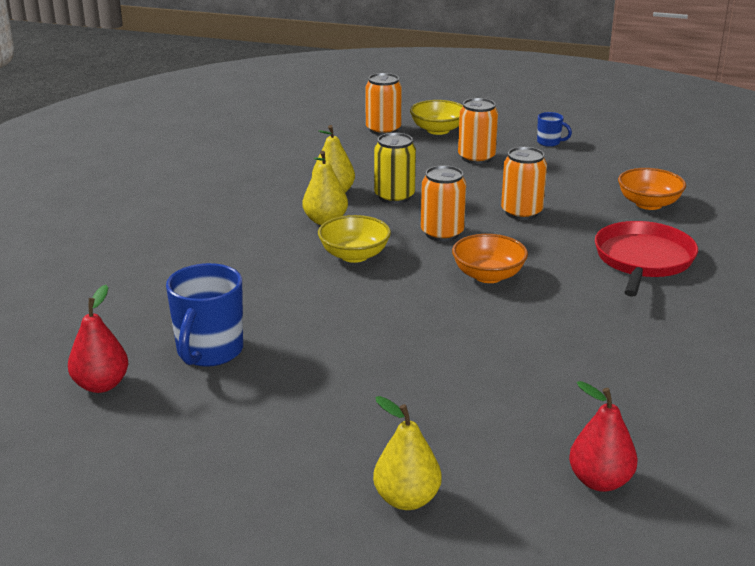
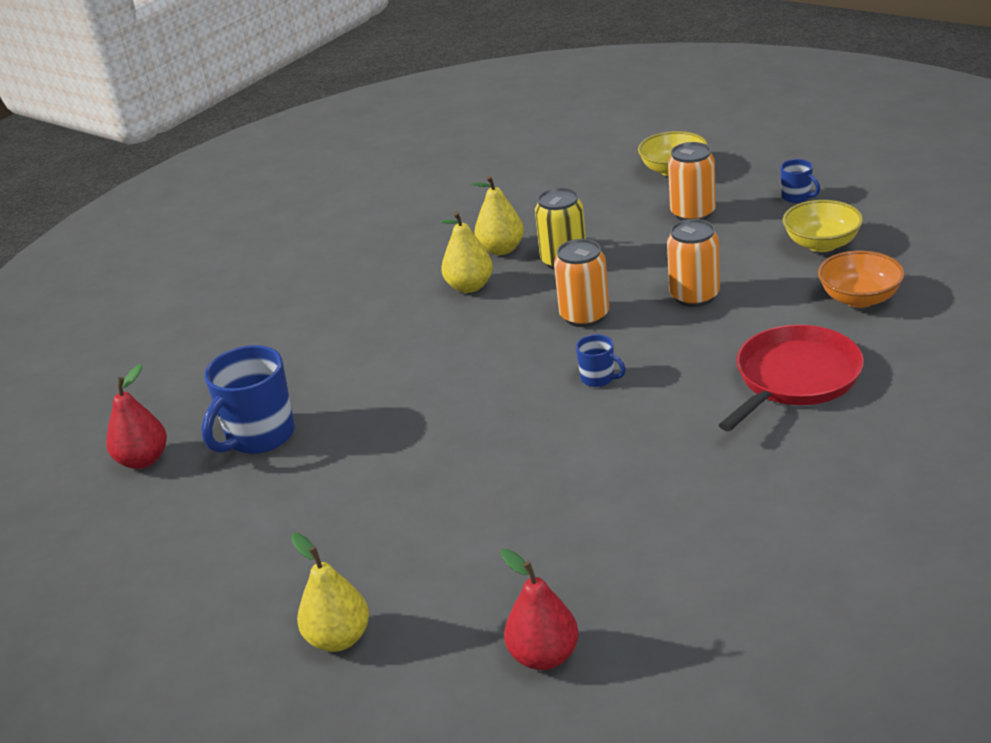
camera: 25 degrees right, 5 degrees up
yellow bowl [318,215,391,263] -> yellow bowl moved to [783,200,863,252]
orange can [365,73,402,135] -> none
orange bowl [452,234,528,283] -> blue mug [576,334,626,387]

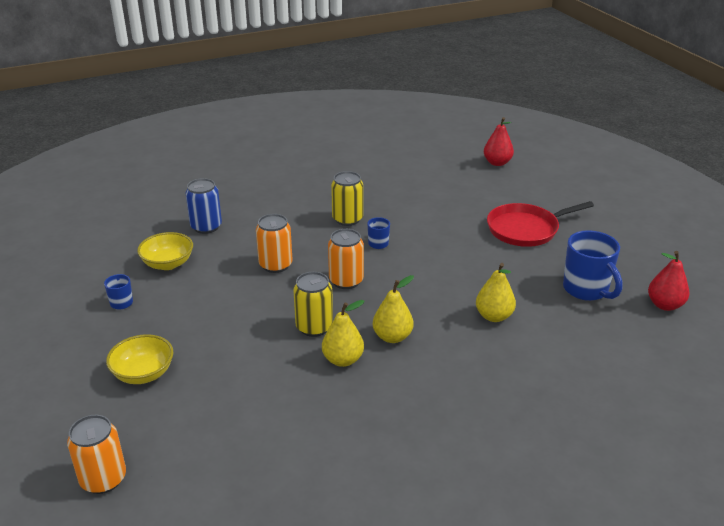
camera: 155 degrees left, 0 degrees up
blue mug [201,345,295,454] -> blue mug turned 90 degrees clockwise [563,230,623,301]
yellow pear [291,533,369,652] -> yellow pear moved to [476,263,516,322]
orange can [668,142,716,221] -> orange can moved to [67,415,126,494]
red pan [719,325,864,431] -> red pan moved to [487,201,594,247]
orange bowl [818,251,905,308] -> blue can [186,178,222,234]
none -> yellow can [331,171,363,226]

